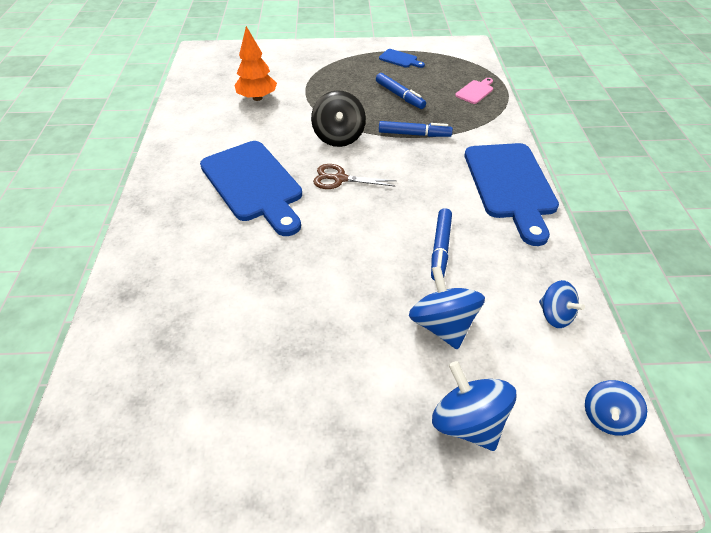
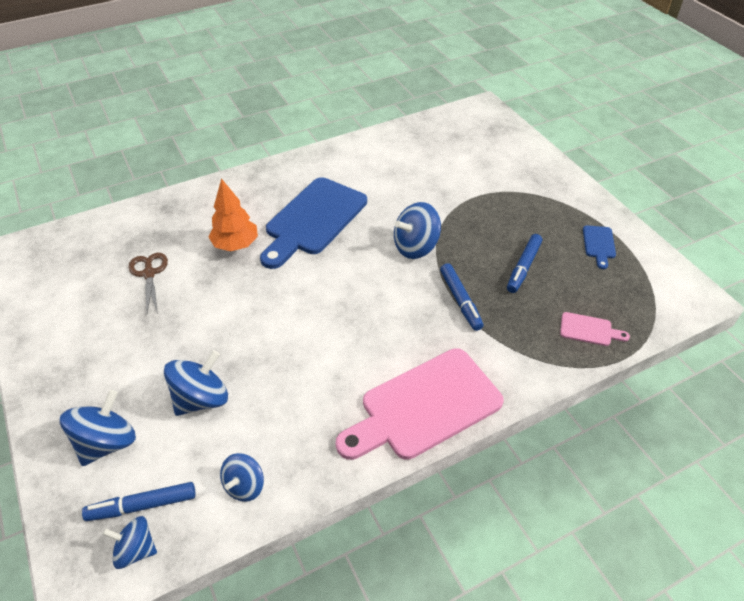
camera: 65 degrees right, 0 degrees up
orange tree [234,26,277,101] -> orange tree moved to [208,178,258,252]
black spinning top [311,90,366,147] -> blue spinning top [394,202,441,259]
brown scissors [313,164,397,189] -> brown scissors moved to [129,253,168,314]
blue marker [431,208,452,281] -> blue marker moved to [82,482,196,521]
blue cutting board [465,143,559,246] -> pink cutting board [336,348,504,460]

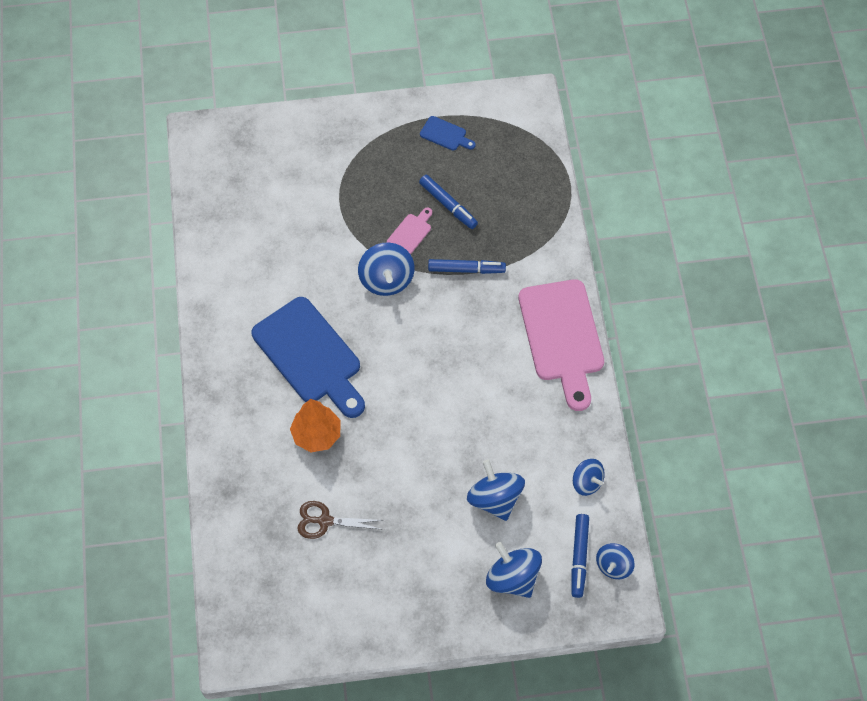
camera: 70 degrees left, 15 degrees up
pink cutting board [560,312,630,346] -> pink cutting board moved to [387,208,432,255]

